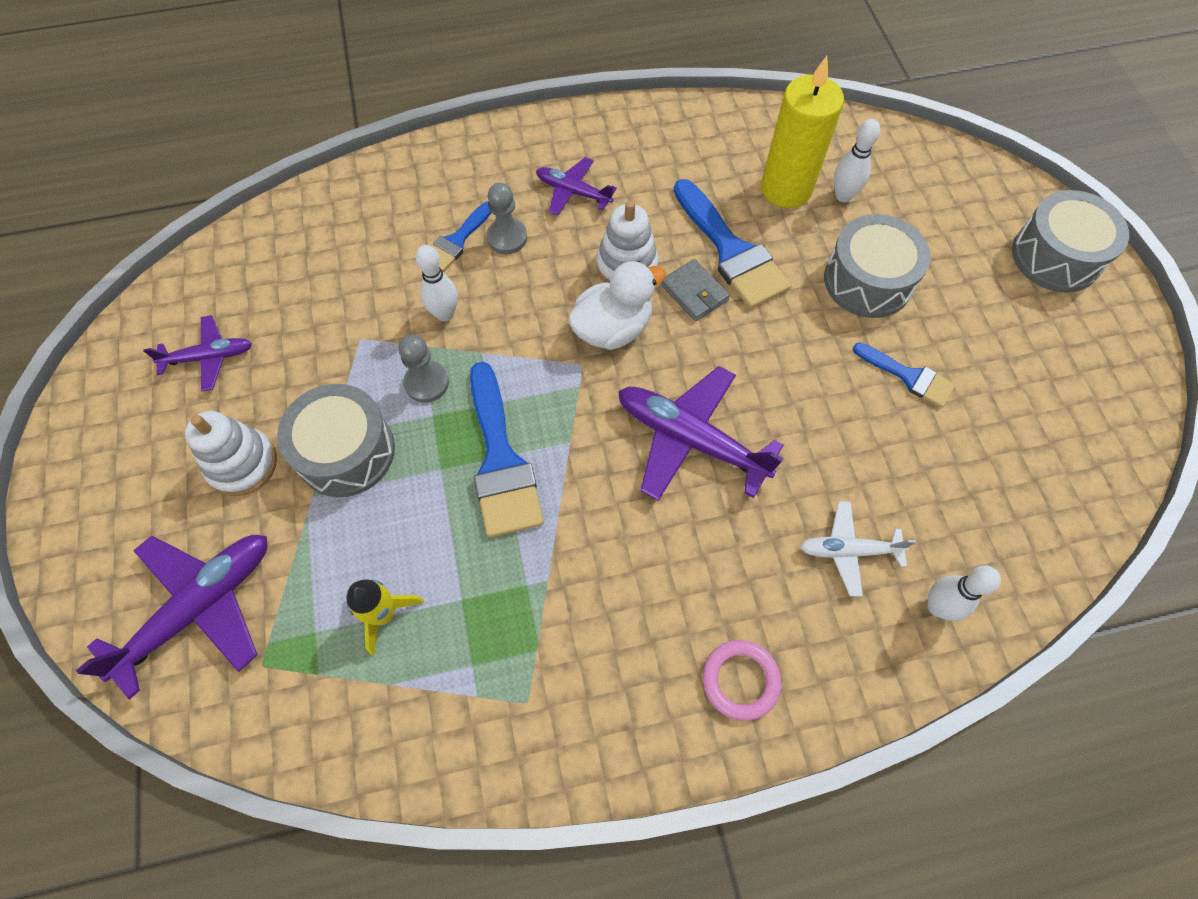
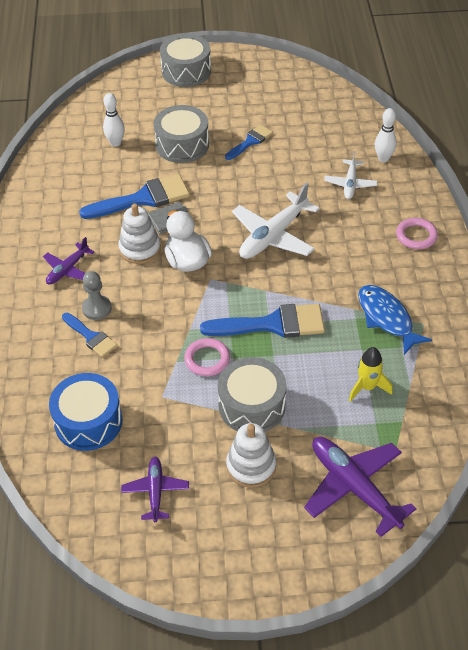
camera: 80 degrees left, 15 degrees down
grey pawn [398,335,449,403] -> pink ring [184,338,230,376]
white bowling pin [416,245,458,321] -> none
purple plane [618,366,784,501] -> white plane [232,183,320,259]
yellow candle [761,56,844,208] -> none
none -> blue drum [49,373,122,451]
none -> blue fish [358,285,432,355]

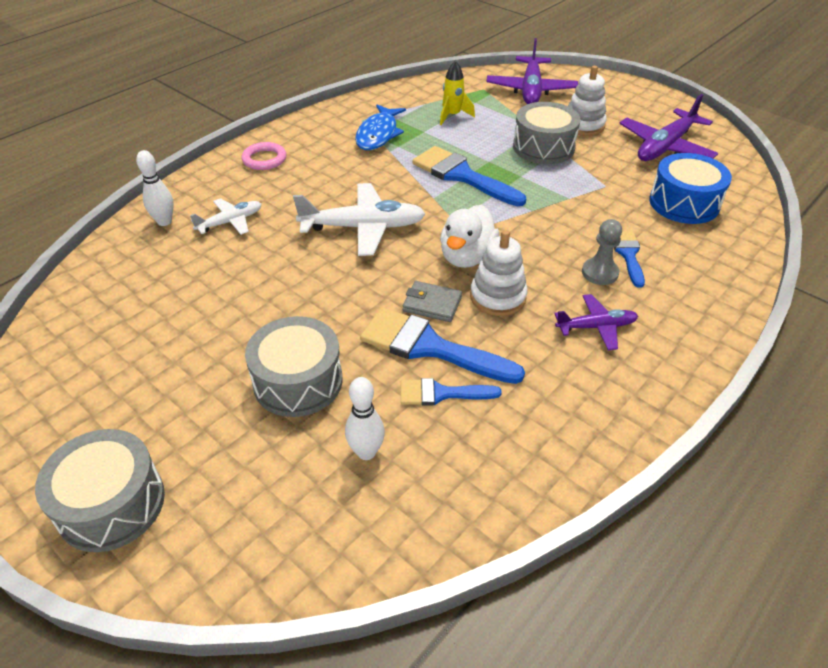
camera: 135 degrees left, 5 degrees down
purple plane [121,457,189,522] -> purple plane [619,94,718,161], size x1.74
pink ring [184,338,230,376] -> none
blue brush [225,125,273,160] -> blue brush moved to [401,378,502,405]

